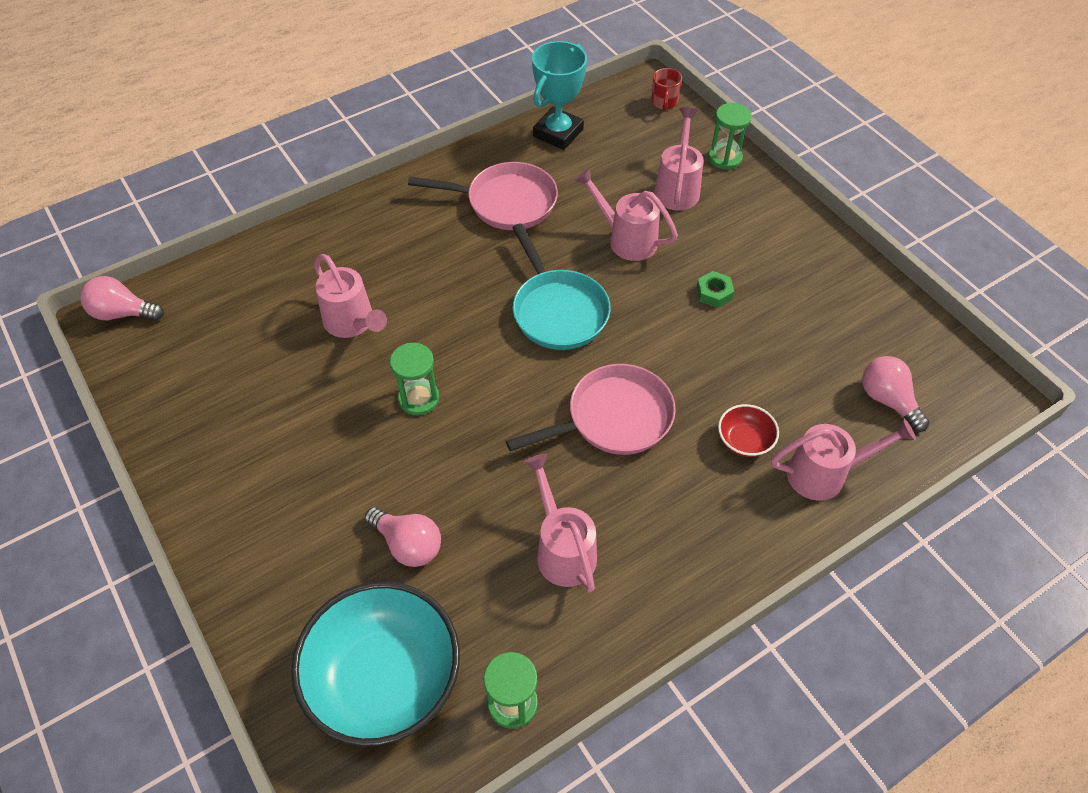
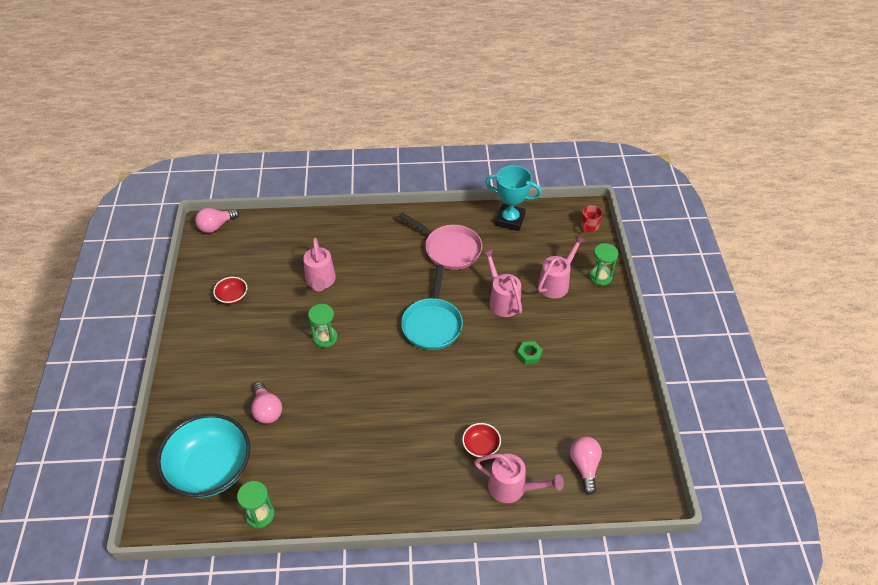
camera: 30 degrees right, 5 degrees down
pink light bulb [80,276,164,321] -> pink light bulb turned 75 degrees counterclockwise [195,208,239,233]
pink pan [506,364,676,455] -> none
pink watering can [524,454,597,593] -> none
turquoise trophy [532,41,587,150] -> turquoise trophy turned 45 degrees clockwise [485,165,542,231]
none -> red bowl [213,277,247,305]

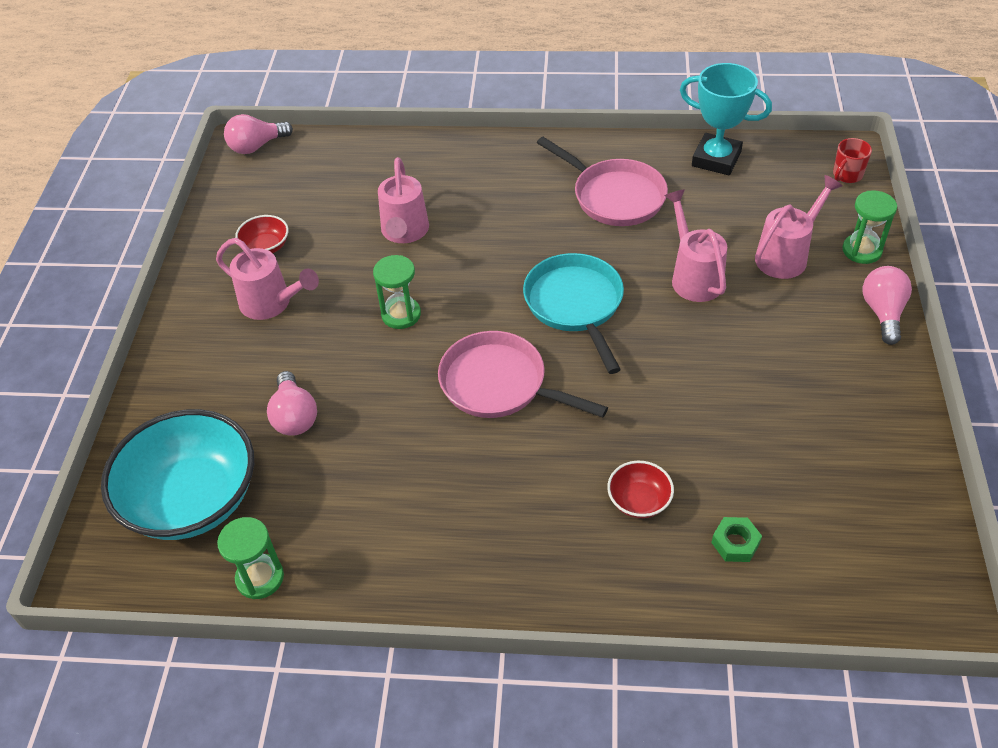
camera: 10 degrees right, 0 degrees up
turquoise pan [401,265,463,350] -> turquoise pan turned 150 degrees clockwise [523,253,624,374]
pink watering can [474,454,564,503] -> pink watering can moved to [216,238,319,320]
green nut [517,341,543,364] -> green nut moved to [711,517,762,562]
pink light bulb [570,436,602,495] -> pink light bulb moved to [862,266,912,345]
none -> pink pan [438,331,608,418]

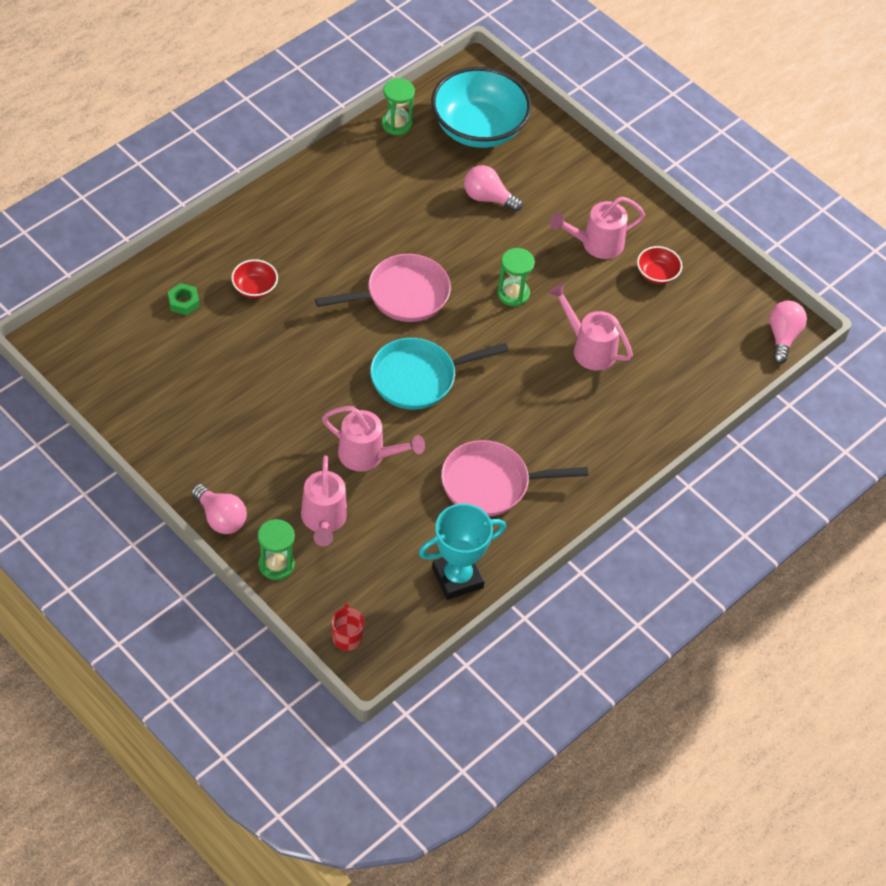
camera: 125 degrees right, 5 degrees up
turquoise pan [523,253,624,374] -> turquoise pan turned 135 degrees clockwise [370,338,509,410]

